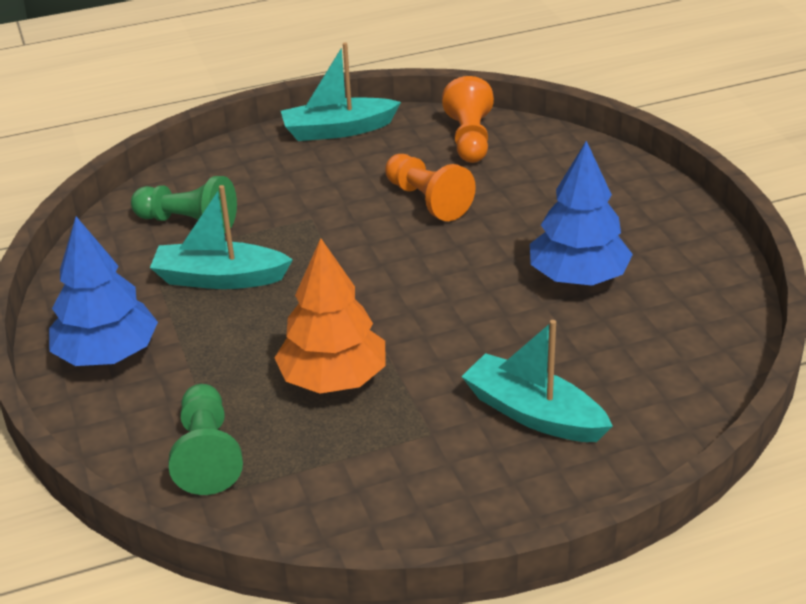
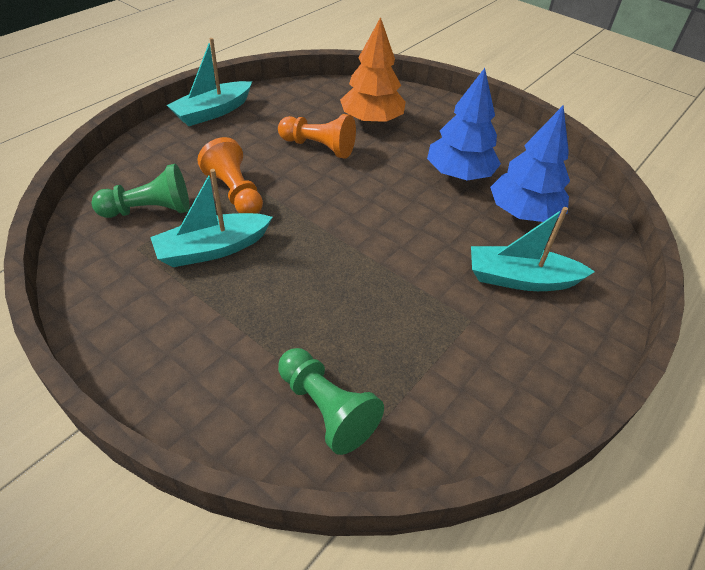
camera: 35 degrees left, 10 degrees up
blue tree [49,216,158,366] -> blue tree moved to [490,106,570,222]
orange tree [274,238,386,394] -> orange tree moved to [340,17,406,124]
orange pawn [442,76,494,163] -> orange pawn moved to [197,137,263,214]

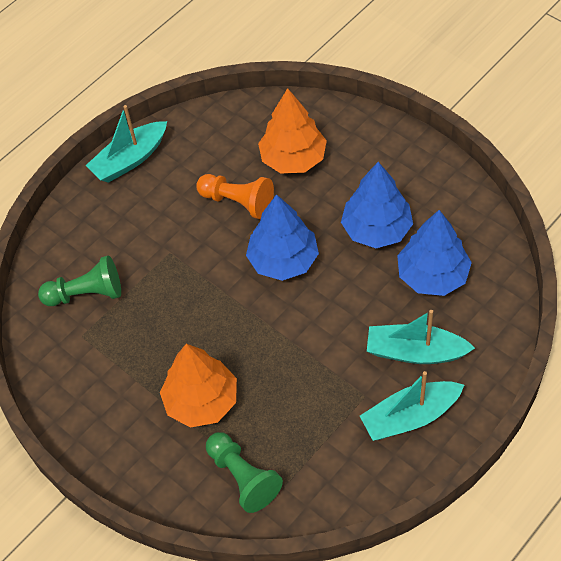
camera: 10 degrees right, 10 degrees up
turquoise boat [150,169,272,267] -> turquoise boat moved to [360,371,464,441]
orange pawn [197,137,263,214] -> none
none -> orange tree [160,344,237,428]
none -> blue tree [246,194,319,281]

